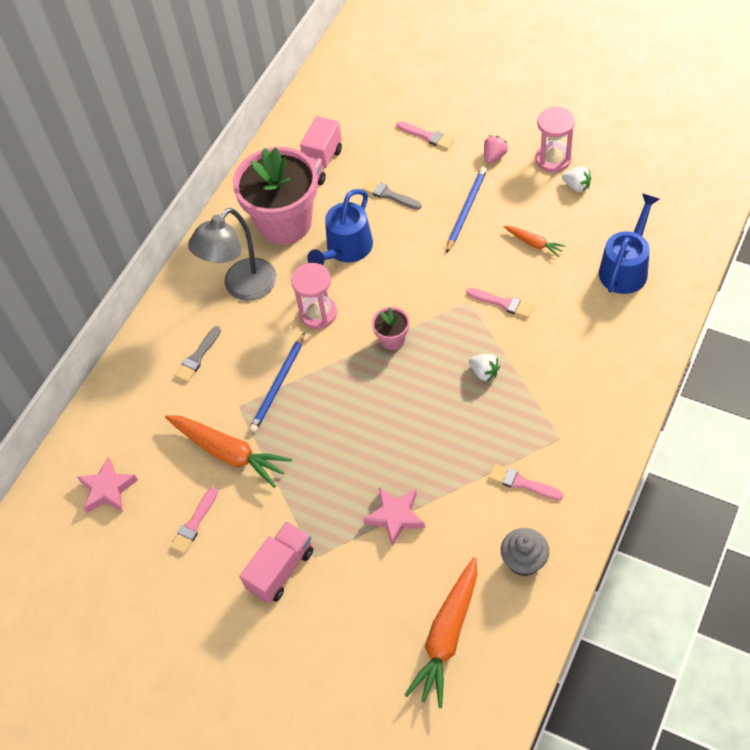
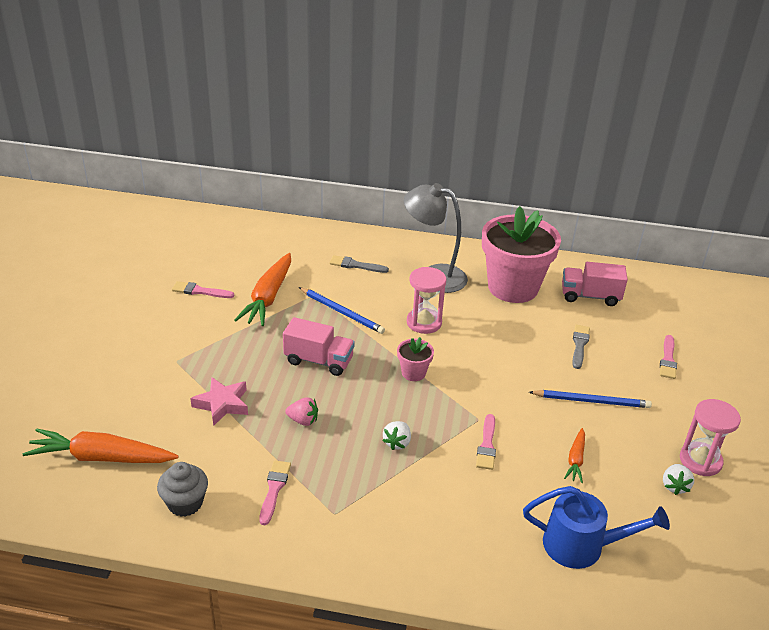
camera: 65 degrees right, 20 degrees down
pink star [77,457,138,513] -> none
pink truck [239,522,313,603] -> pink truck moved to [283,317,355,376]
blue pencil [249,332,305,432] -> blue pencil turned 150 degrees counterclockwise [299,287,385,334]
blue watering can [307,189,373,265] -> none
pink strawberry [484,135,508,164] -> pink strawberry moved to [285,397,318,426]

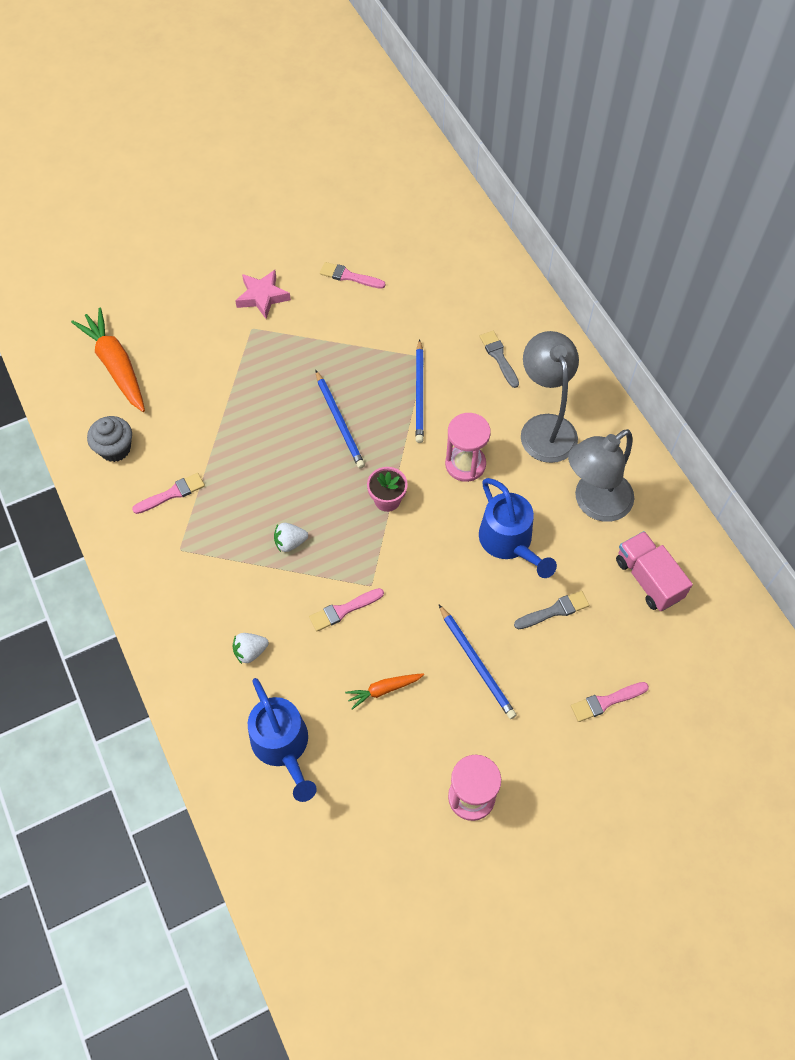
camera: 55 degrees right, 25 degrees up
pink brush [172,281,234,298] -> pink brush turned 45 degrees counterclockwise [320,262,386,289]
pink star [190,377,248,426] -> pink star moved to [235,270,291,319]
orange carrot [234,253,291,326] -> none
pink truck [283,317,355,376] -> blue pencil [316,371,365,469]
pink strawberry [285,397,318,426] -> none
pink flower pot [482,206,561,303] -> grey lamp [568,429,634,522]
white strawberry [663,464,694,495] -> white strawberry moved to [233,633,269,664]
none -> blue watering can [479,478,557,578]

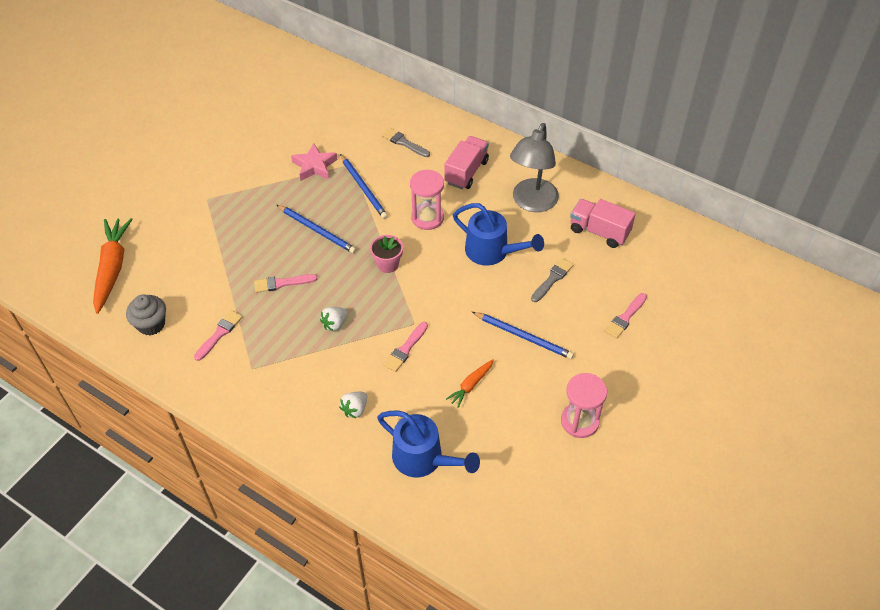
camera: 30 degrees left, 10 degrees down
orange carrot [71,308,145,412] -> orange carrot turned 60 degrees clockwise [93,218,133,314]
pink star [235,270,291,319] -> pink star moved to [291,143,337,181]
pink brush [320,262,386,289] -> pink brush moved to [254,274,318,293]
grey lamp [521,331,579,463] -> pink truck [444,136,489,189]

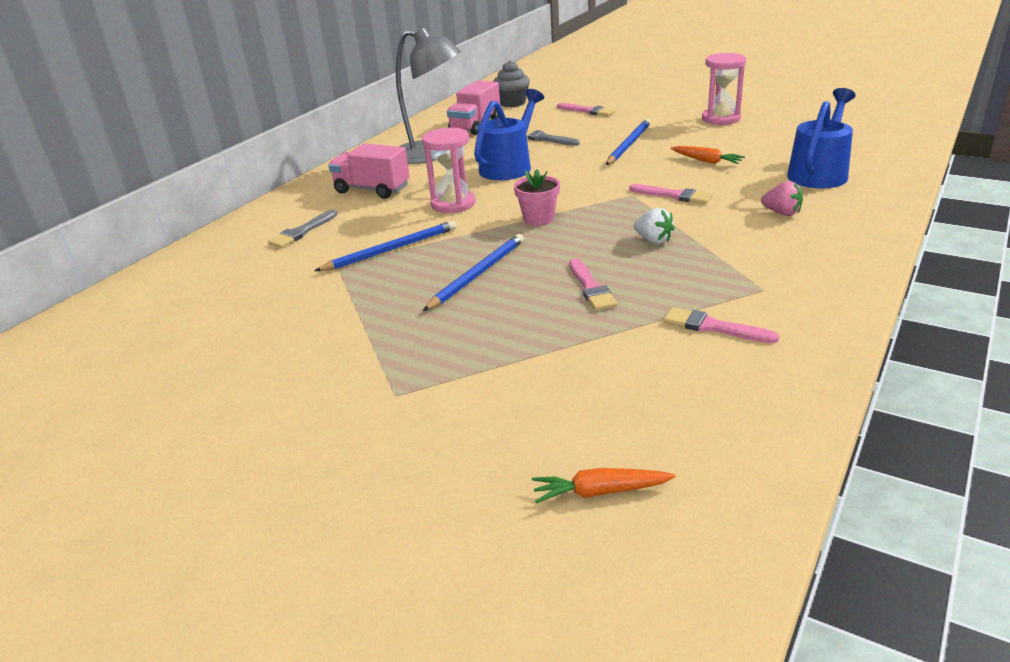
camera: 90 degrees left, 20 degrees down
orange carrot [93,218,133,314] -> orange carrot [532,468,676,503], size x0.51
grey cupcake [126,294,166,336] -> grey cupcake moved to [493,60,530,107]
pink star [291,143,337,181] -> none
white strawberry [339,392,367,418] -> pink strawberry [761,181,803,216]

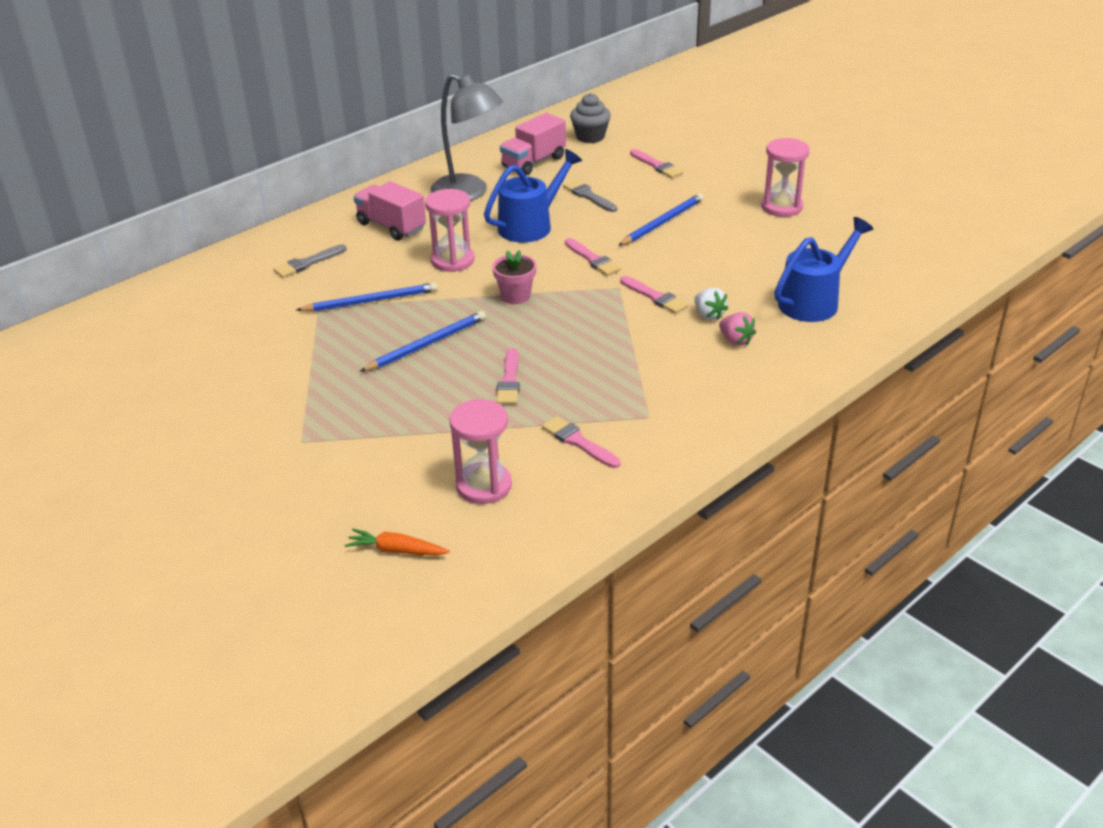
camera: 15 degrees right, 5 degrees up
white strawberry [634,208,675,244] -> white strawberry moved to [694,288,728,320]
orange carrot [671,146,745,164] -> none
none -> pink hourglass [449,399,512,504]
none -> pink brush [565,238,621,276]

